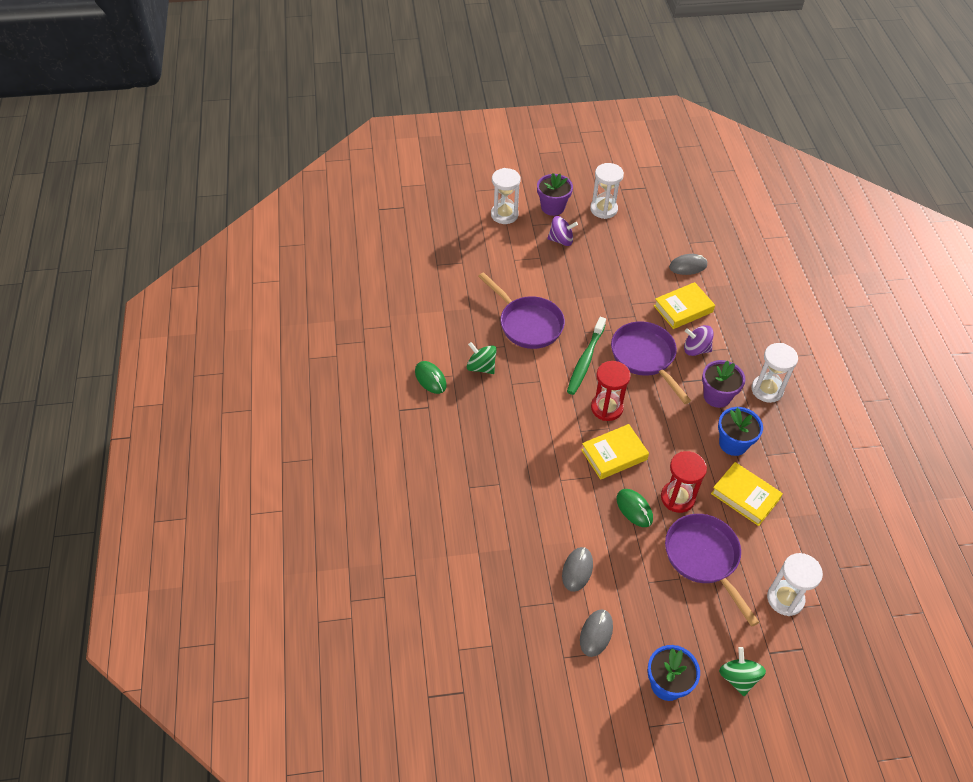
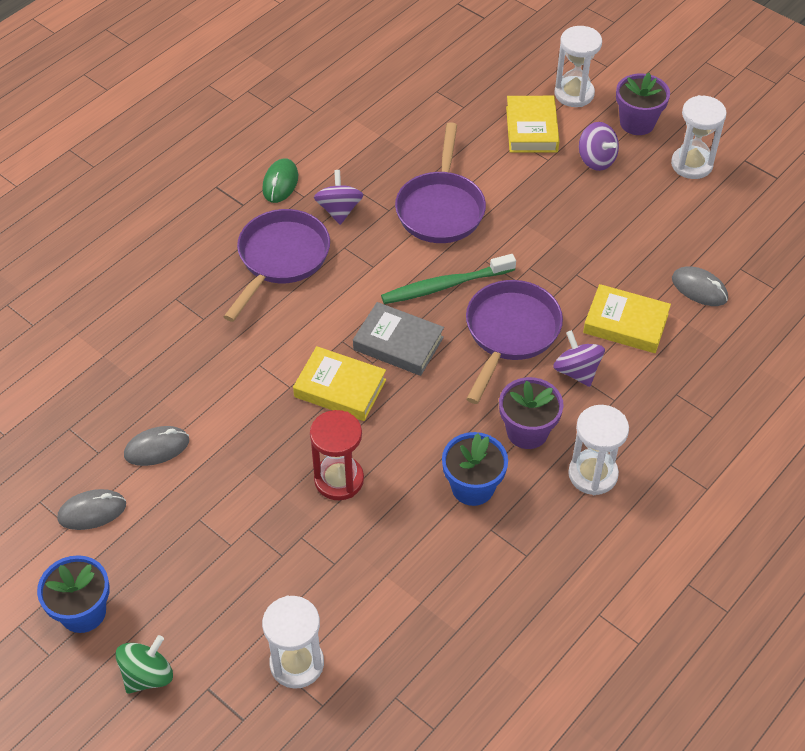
camera: 50 degrees right, 0 degrees up
green spinning top [467,342,497,374] -> purple spinning top [314,170,363,225]
red hourglass [591,361,631,421] -> grey book [353,302,444,376]
green mouse [617,489,653,527] -> none
purple pan [665,514,759,627] -> purple pan moved to [223,209,330,322]
yellow book [711,462,783,526] -> yellow book moved to [506,96,559,153]

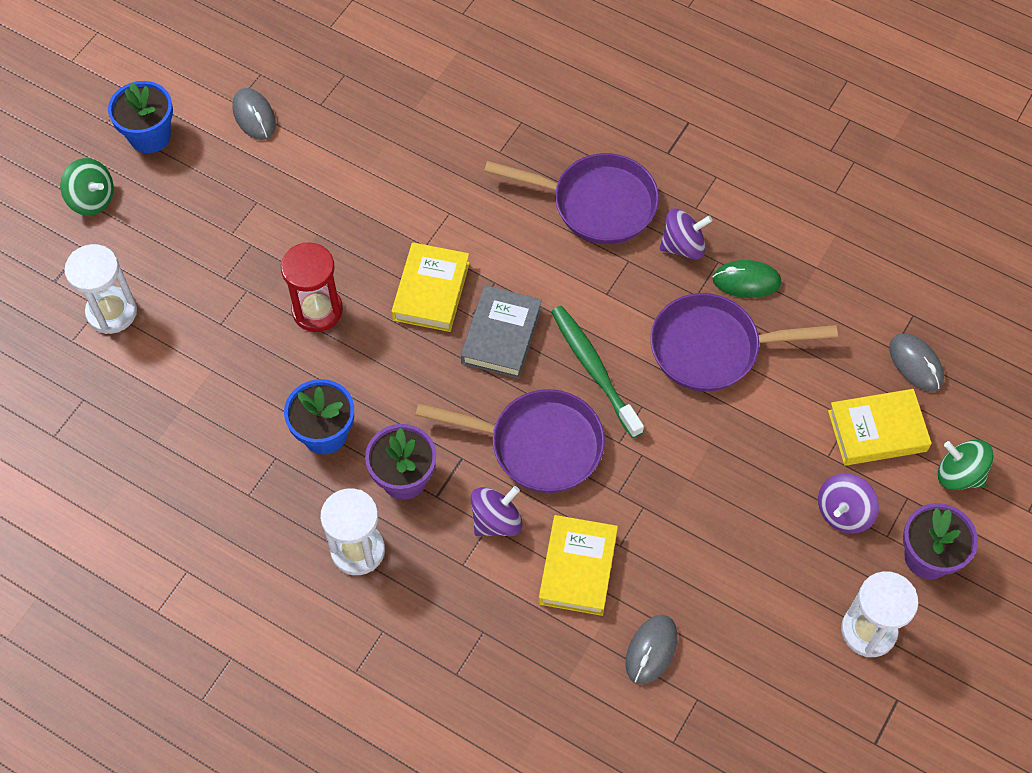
camera: 80 degrees right, 10 degrees up
grey mouse [124,426,189,466] -> grey mouse moved to [889,333,944,392]
green mouse [262,158,298,203] -> green mouse moved to [712,260,781,298]
white hourglass [555,26,602,107] -> green spinning top [938,440,994,490]

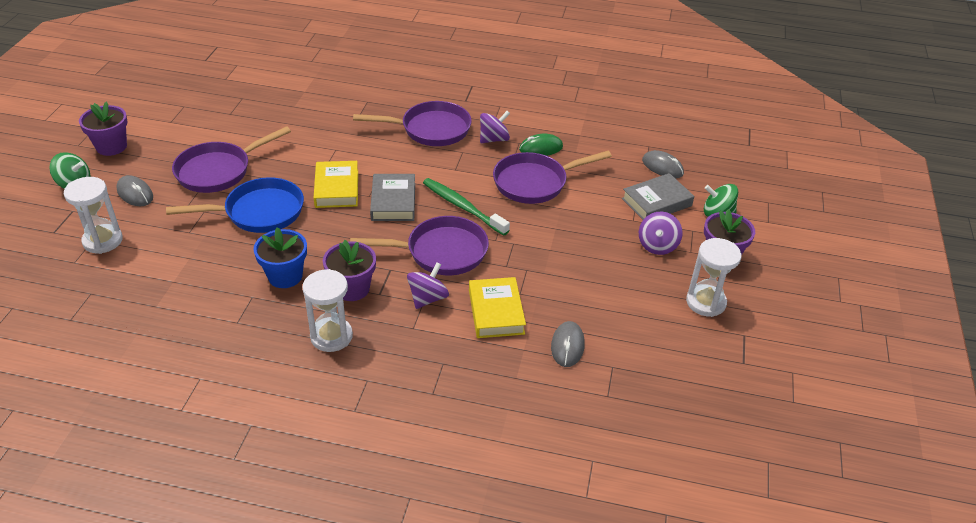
camera: 20 degrees left, 20 degrees down
blue flower pot [108,81,173,153] -> purple flower pot [79,101,128,156]
grey mouse [233,88,276,140] -> grey mouse moved to [116,175,153,206]
red hourglass [281,242,343,332] -> blue pan [166,177,304,233]
yellow book [828,389,932,466] -> grey book [622,173,694,220]
none -> purple pan [172,126,291,193]

